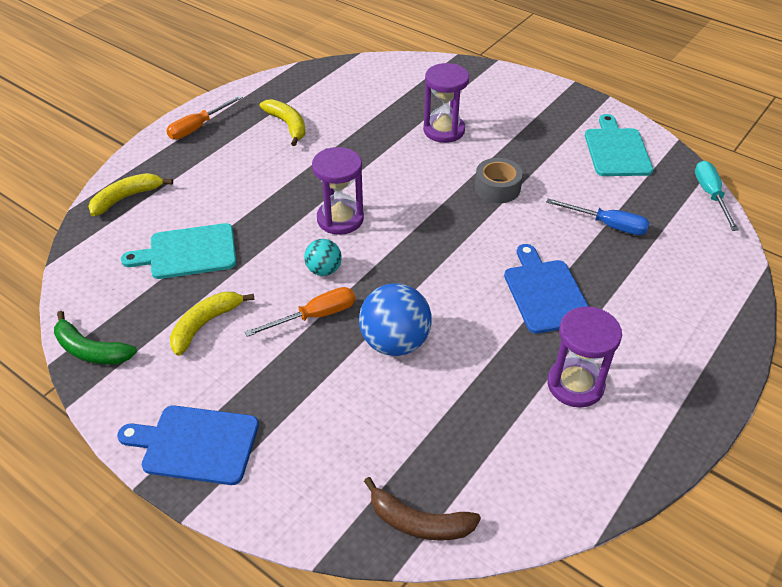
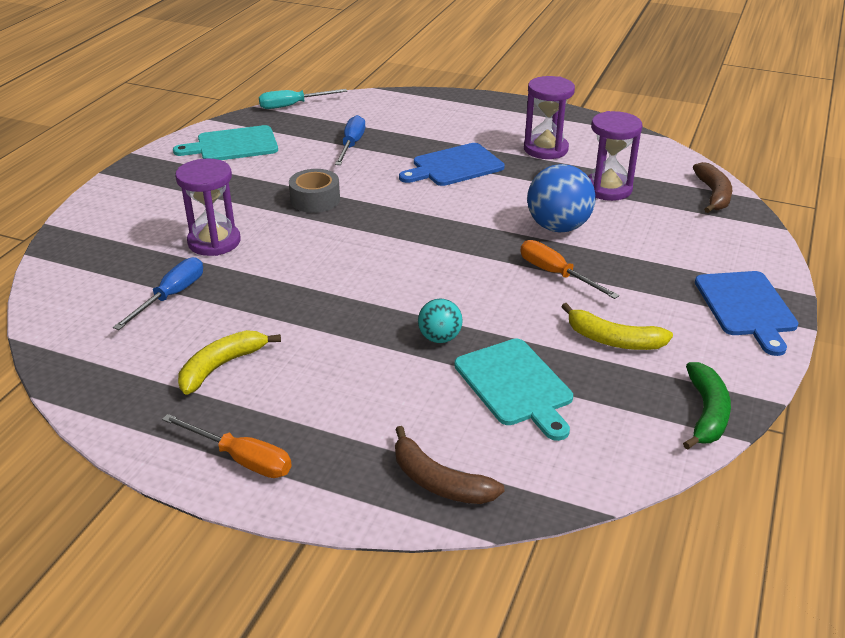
camera: 105 degrees left, 10 degrees down
yellow banana [88,173,173,216] -> brown banana [395,426,505,504]
turquoise ball [304,239,342,276] -> turquoise ball moved to [418,299,463,343]
purple hourglass [312,147,364,235] -> purple hourglass moved to [588,111,642,201]
none -> blue screwdriver [113,257,203,330]

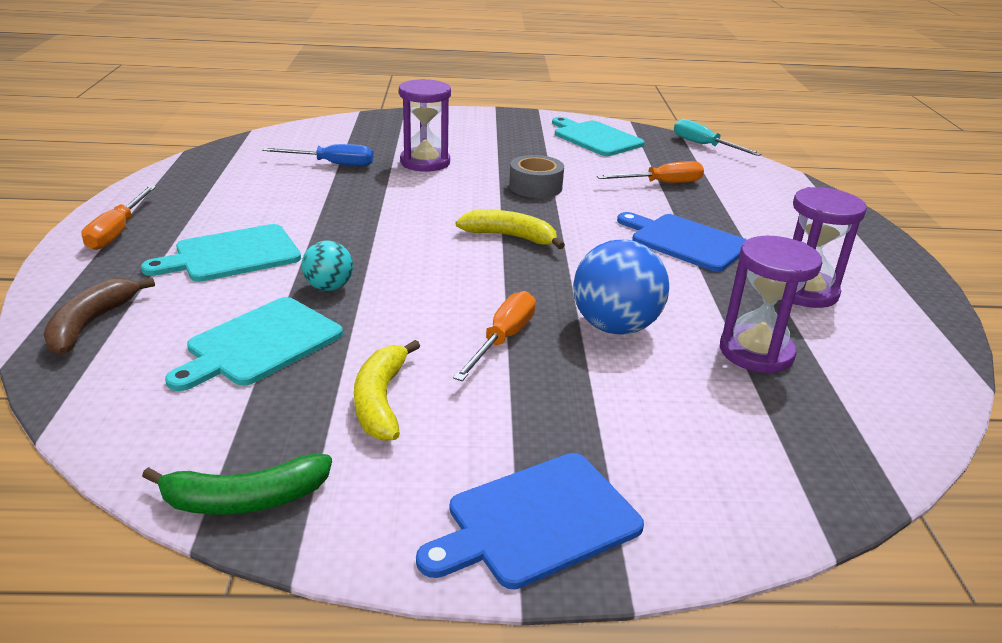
camera: 65 degrees right, 5 degrees down
yellow banana [178,330,281,395] -> yellow banana moved to [455,210,565,249]
blue screwdriver [335,115,365,165] -> orange screwdriver [597,161,704,183]
brown banana [693,162,732,213] -> none
none -> turquoise cutting board [141,224,301,282]

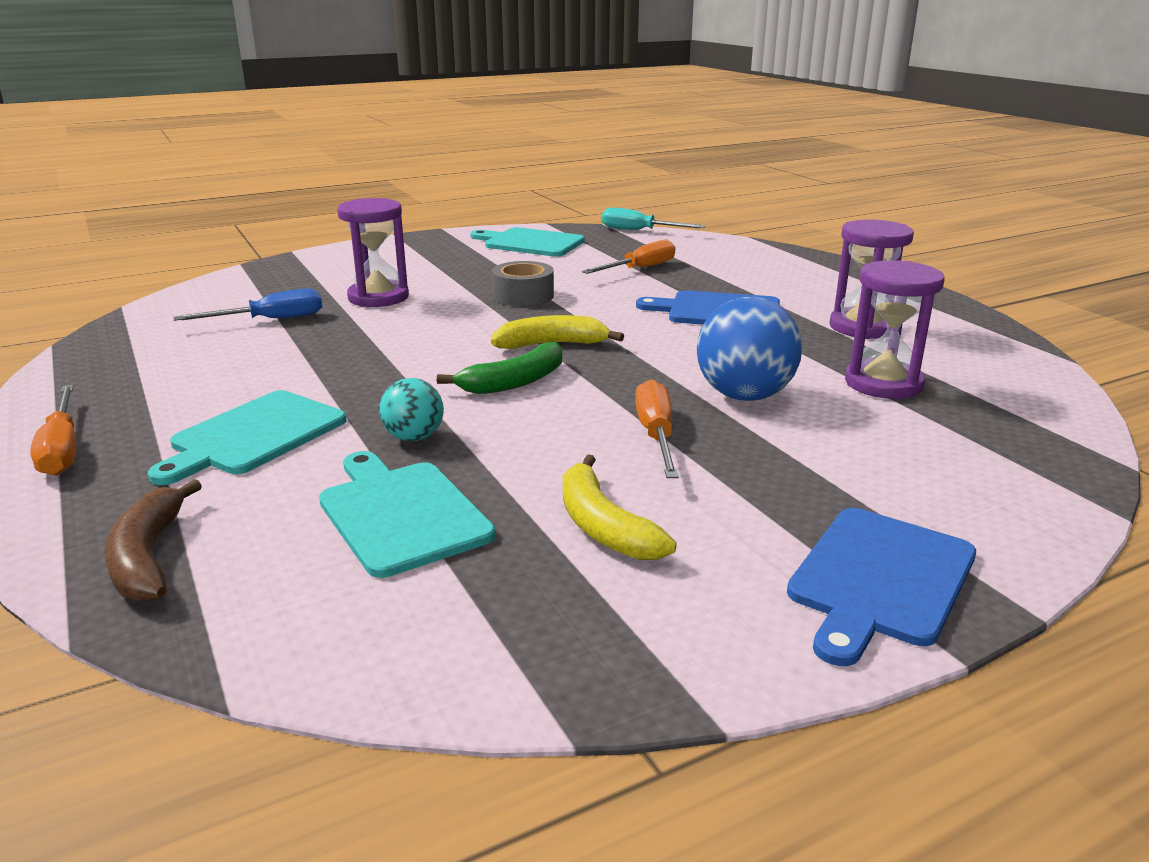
camera: 25 degrees left, 5 degrees down
green banana [142,454,332,515] -> green banana moved to [437,341,562,394]
turquoise cutting board [165,297,343,391] -> turquoise cutting board turned 135 degrees clockwise [319,451,495,578]

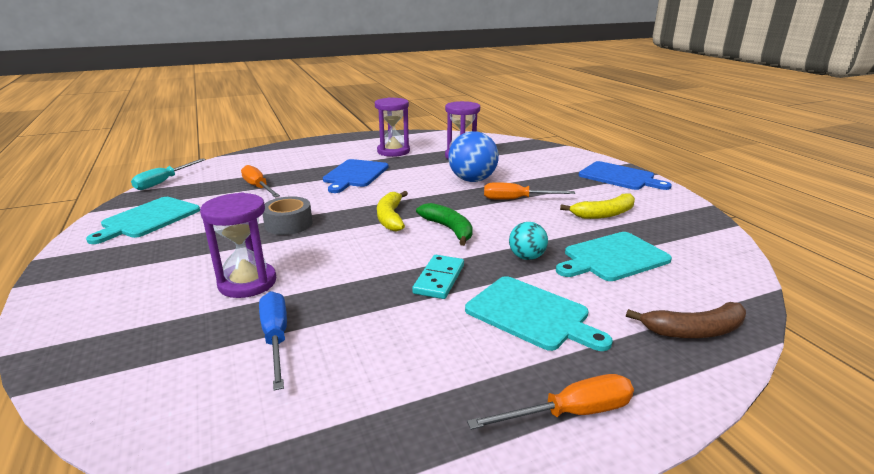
camera: 85 degrees left, 0 degrees up
none -> turquoise domino [412,255,464,299]

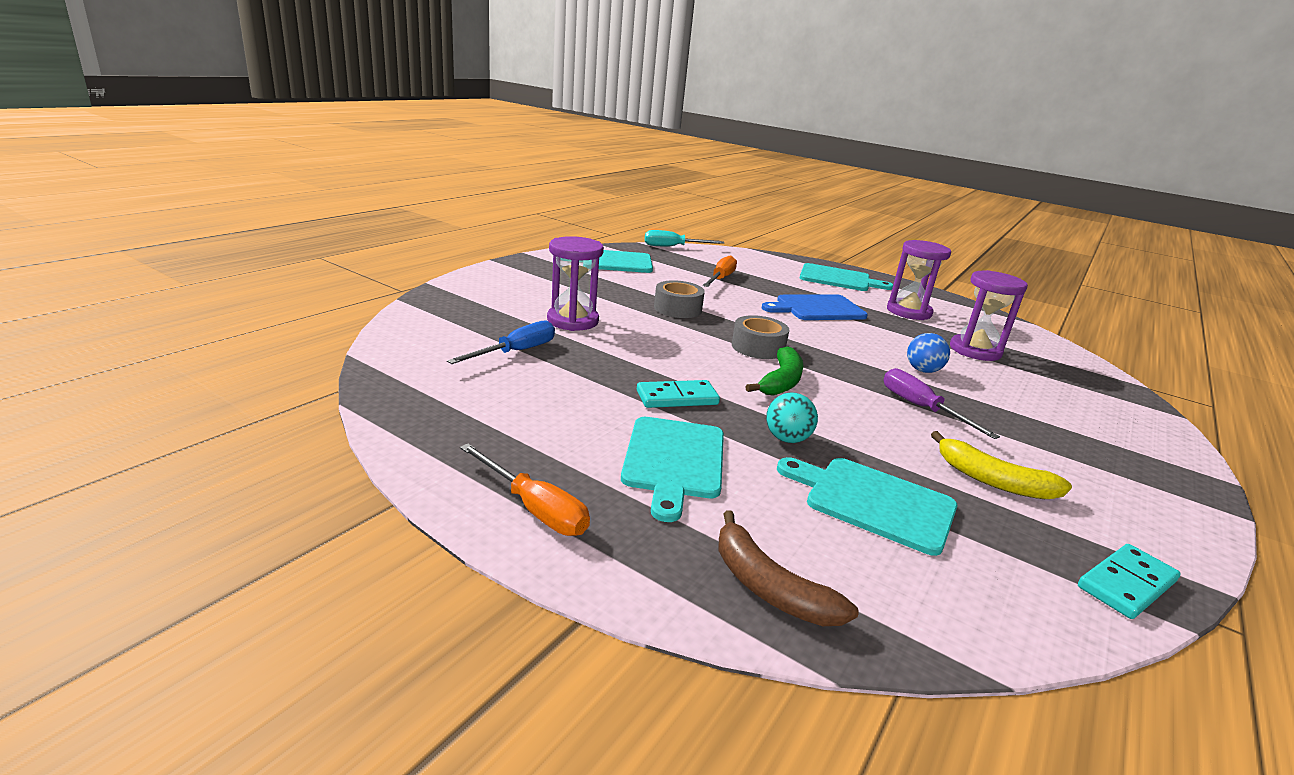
camera: 55 degrees right, 0 degrees up
yellow banana [377,191,408,231] -> grey tape [732,315,789,359]
blue ball [448,131,499,182] -> blue ball [907,333,950,373], size x0.56
orange screwdriver [484,182,575,200] -> purple screwdriver [883,368,1000,439]
blue cutting board [579,161,672,190] -> none
none -> turquoise cutting board [800,263,893,291]
none -> turquoise domino [1078,544,1181,619]

